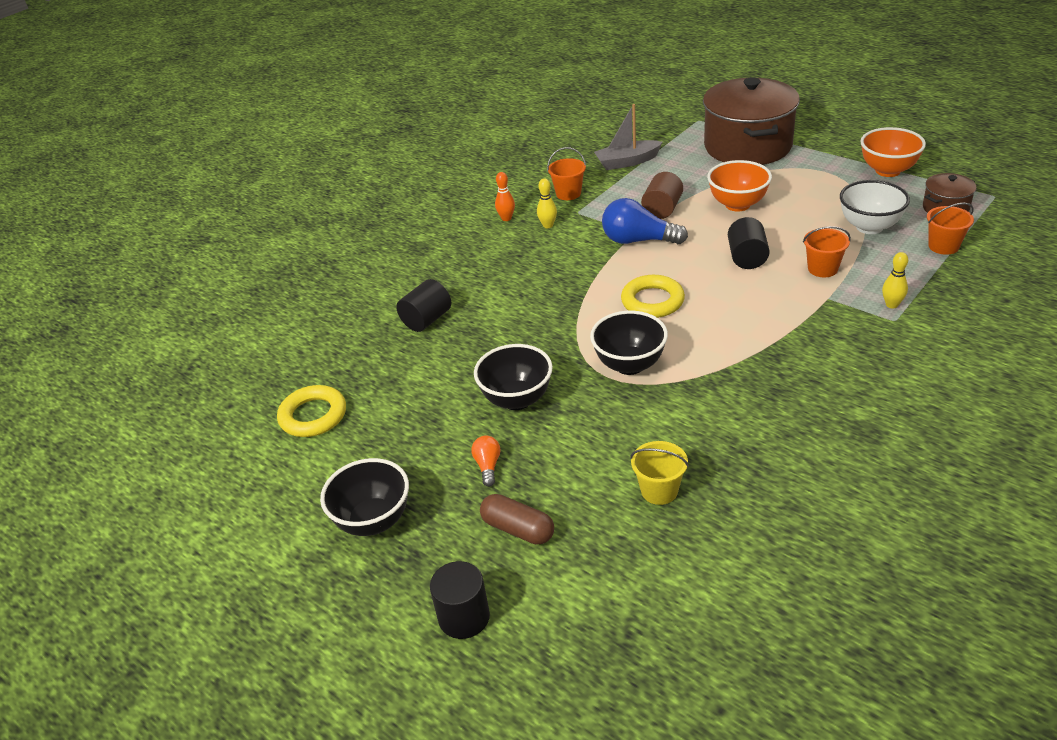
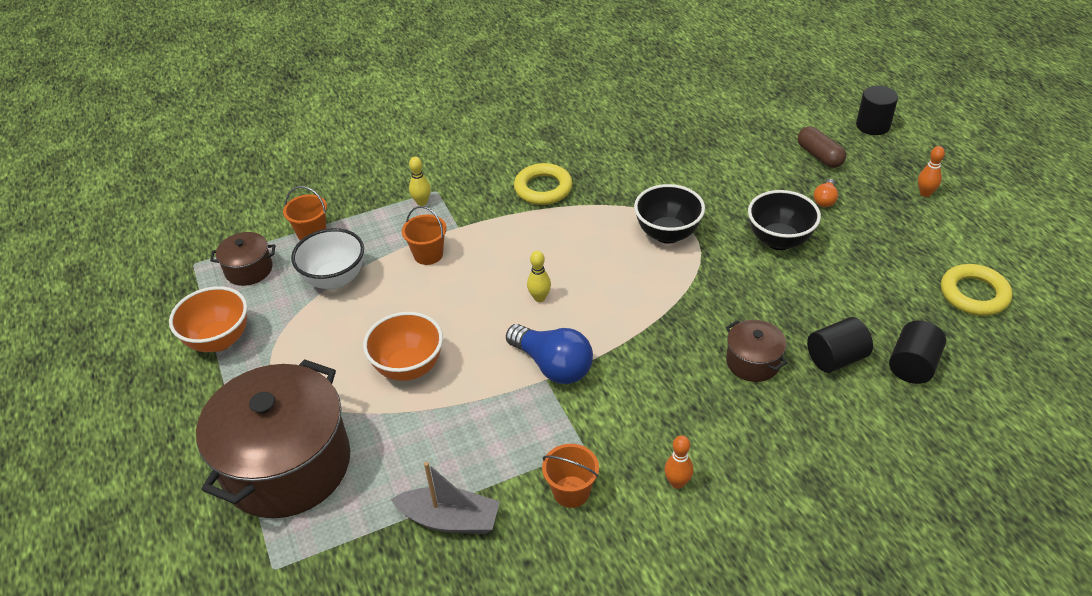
camera: 155 degrees left, 5 degrees up
black bowl [320,458,409,536] -> orange bowling pin [918,146,945,197]
yellow bowling pin [537,178,557,228] -> yellow bowling pin moved to [527,251,551,302]
yellow ring [621,275,685,318] -> yellow ring moved to [514,163,573,205]
yellow bucket [630,441,689,505] -> none
brown cylinder [641,172,683,219] -> none
black cylinder [728,217,770,269] -> black cylinder moved to [889,320,946,384]
none -> brown pot [726,320,788,382]

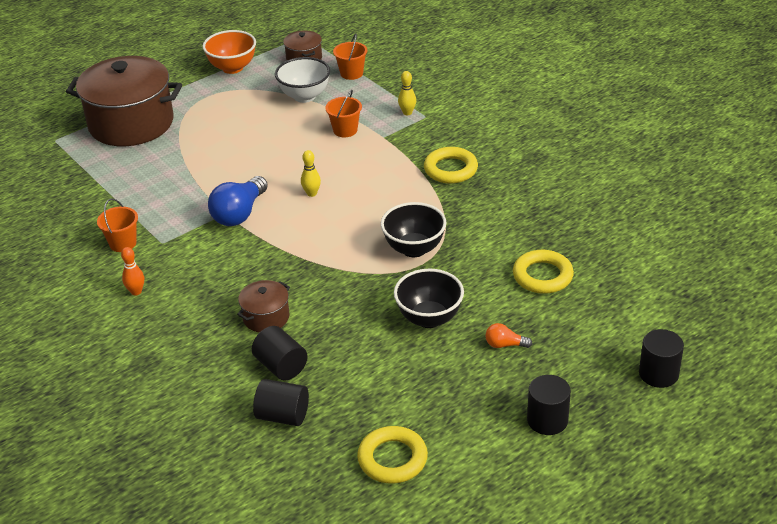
camera: 75 degrees right, 5 degrees down
orange bowl [363,312,443,381] -> none
grey boat [391,462,500,534] -> none
brown capsule [798,127,846,168] -> none
orange bowling pin [918,146,945,197] -> black cylinder [527,375,571,435]
none -> yellow ring [513,250,574,294]

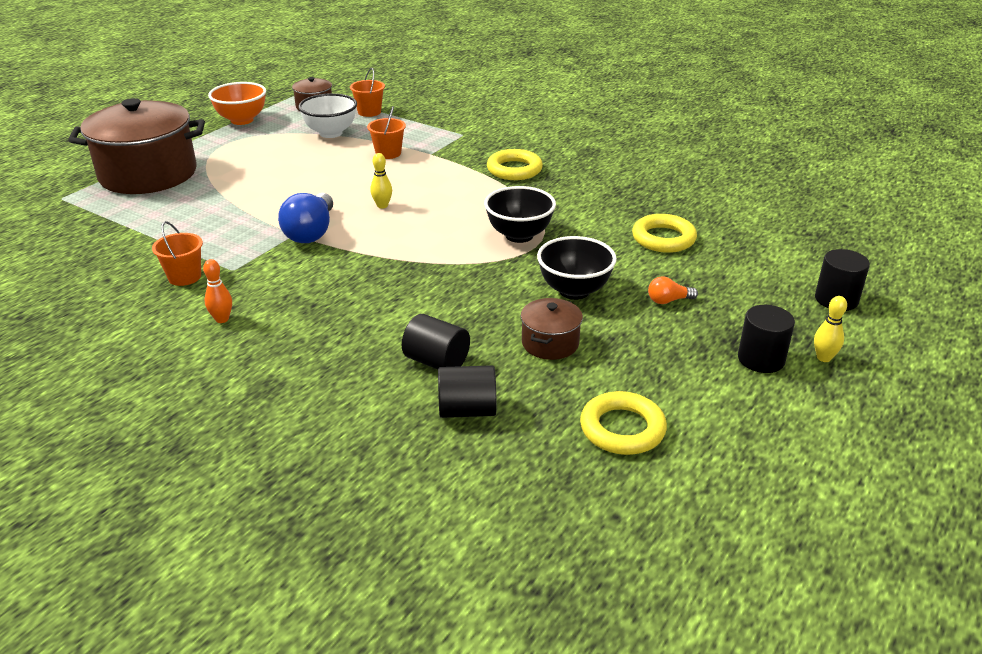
camera: 20 degrees left, 5 degrees down
brown pot [237,280,290,333] -> brown pot moved to [521,298,583,360]
yellow bowling pin [398,71,416,115] -> yellow bowling pin moved to [814,296,847,362]

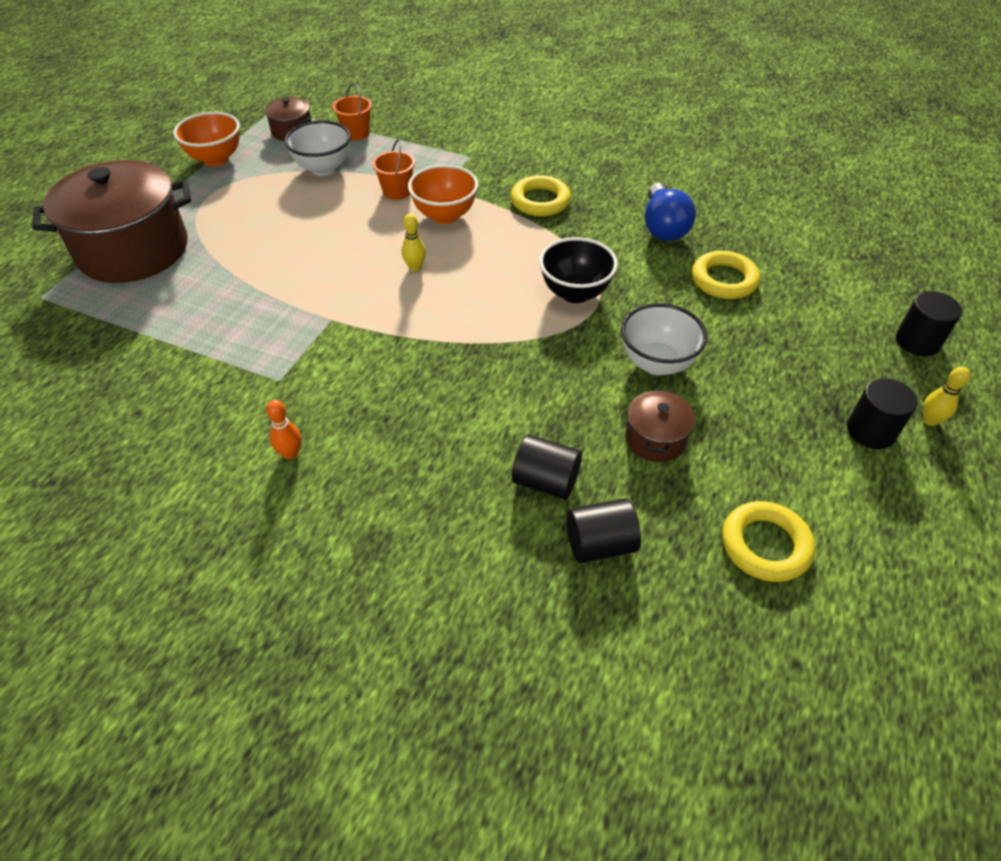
camera: 10 degrees left, 15 degrees up
orange bucket [152,221,203,286] -> none
blue light bulb [278,193,333,243] -> blue light bulb moved to [645,183,696,241]
black bowl [537,236,617,300] -> white bowl [621,303,707,375]
orange light bulb [648,276,698,304] -> none
none -> orange bowl [408,165,478,224]

